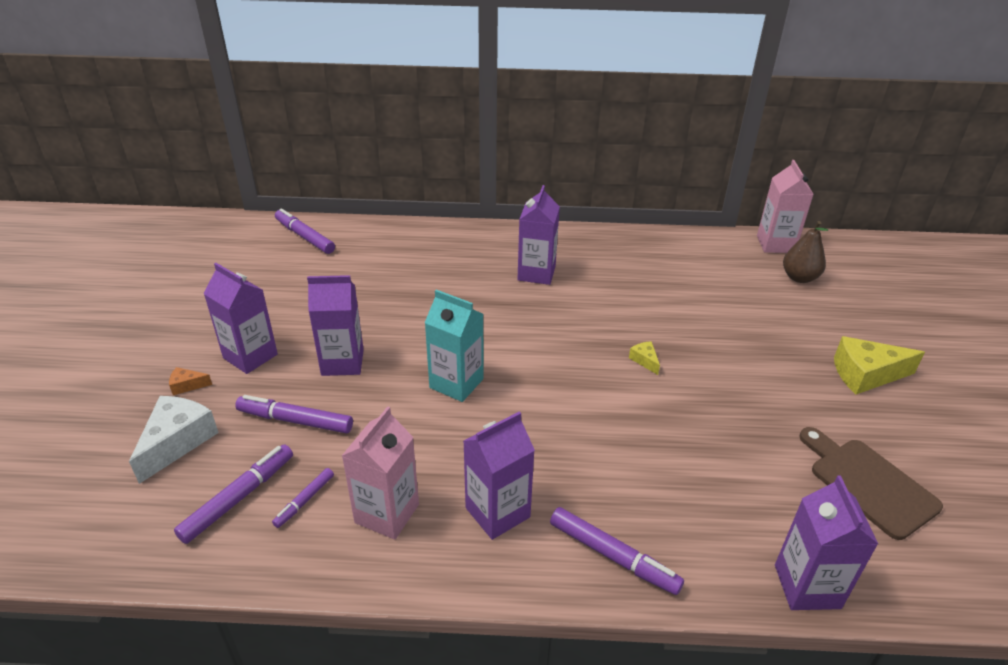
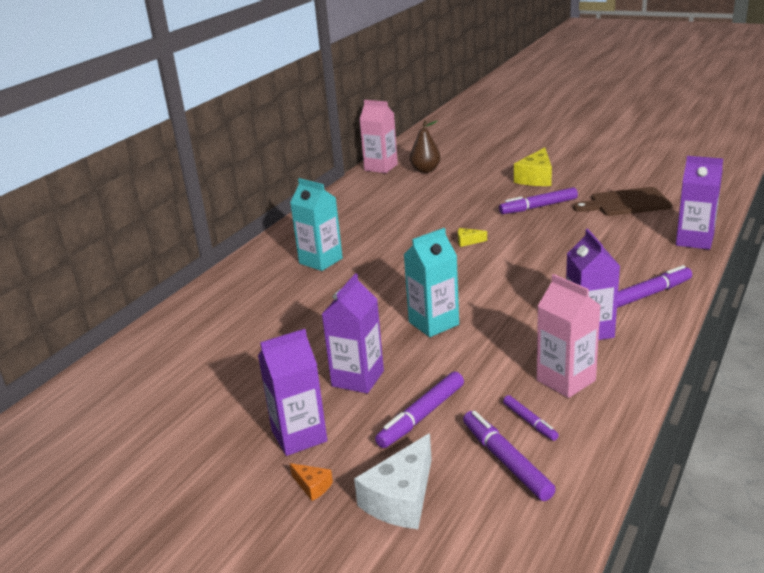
camera: 60 degrees left, 10 degrees down
white cheese [129,396,219,484] -> white cheese turned 105 degrees counterclockwise [354,433,432,529]
orange cheese [169,367,212,395] -> orange cheese turned 75 degrees counterclockwise [290,463,333,501]
purple marker [275,208,335,254] -> purple marker moved to [499,187,578,214]
purple carton [518,185,560,285] -> turquoise carton [290,178,343,271]

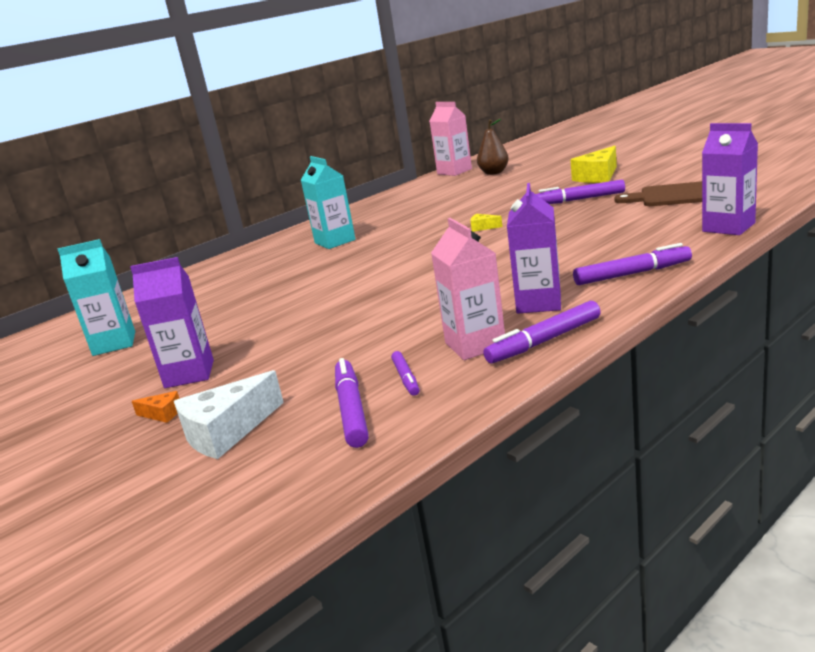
camera: 20 degrees right, 5 degrees down
orange cheese [290,463,333,501] -> orange cheese turned 45 degrees counterclockwise [132,391,179,423]
purple carton [322,273,384,394] -> none
purple marker [375,371,464,448] -> purple marker moved to [483,301,601,363]
turquoise carton [404,228,459,337] -> turquoise carton moved to [58,239,135,356]

